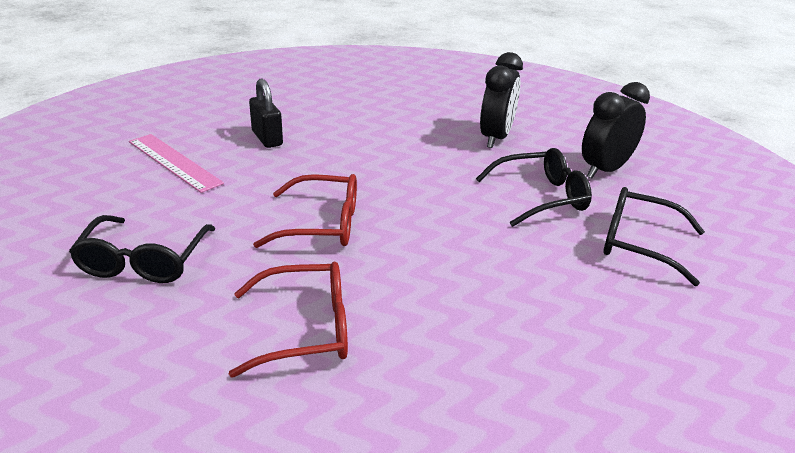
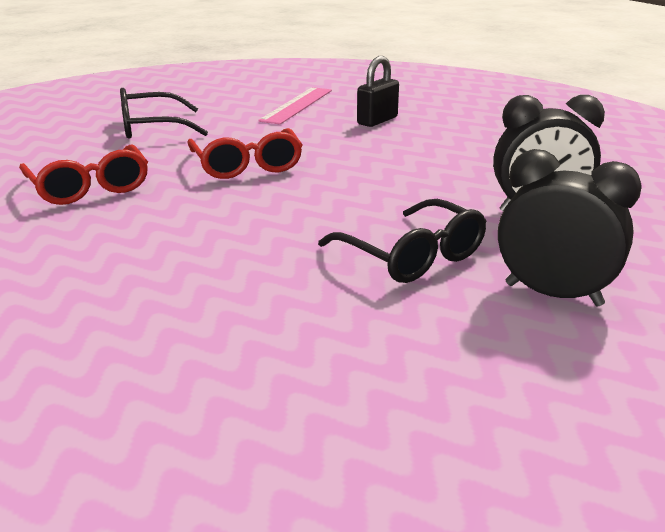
camera: 70 degrees right, 5 degrees down
black glasses [603,187,705,286] -> none

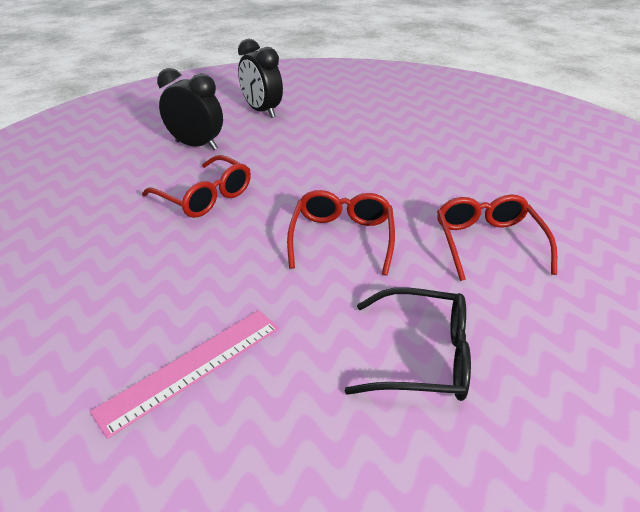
camera: 155 degrees left, 10 degrees up
black glasses [318,199,486,283] -> none
black padlock [357,56,399,127] -> none
none -> red glasses [142,155,251,218]

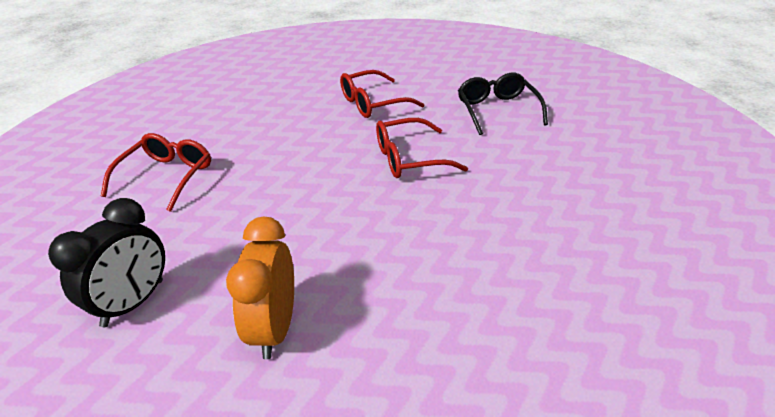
camera: 110 degrees left, 0 degrees up
pink ruler [90,310,279,439] -> none
red glasses [142,155,251,218] -> red glasses moved to [101,133,211,212]
black clock [157,68,223,150] -> orange clock [226,216,294,359]

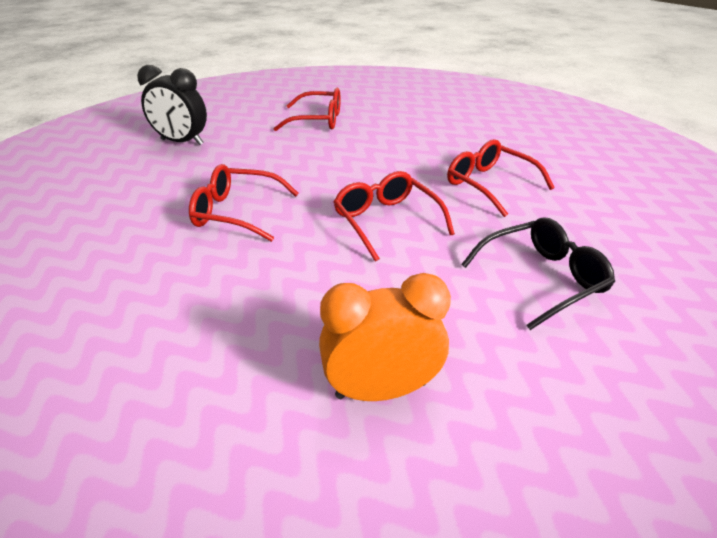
camera: 75 degrees right, 0 degrees up
orange clock [226,216,294,359] -> orange clock moved to [319,273,451,401]
none -> red glasses [189,164,299,242]

